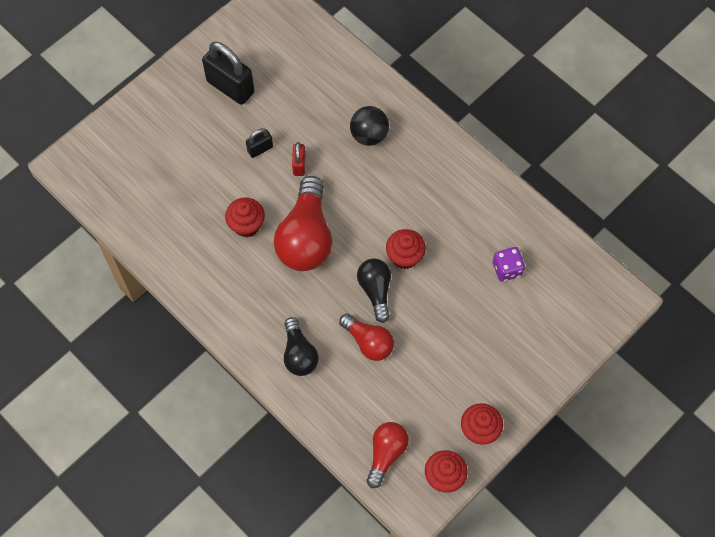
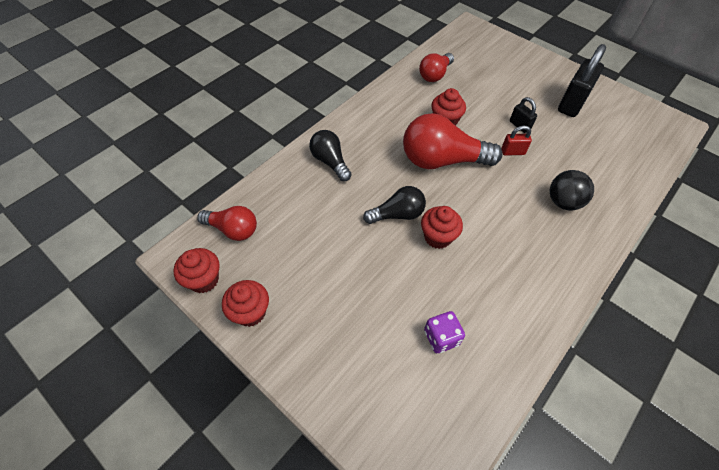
camera: 85 degrees right, 10 degrees down
black light bulb [284,317,319,376] -> black light bulb turned 75 degrees clockwise [309,130,352,181]
red light bulb [339,314,394,361] -> red light bulb moved to [419,53,454,82]

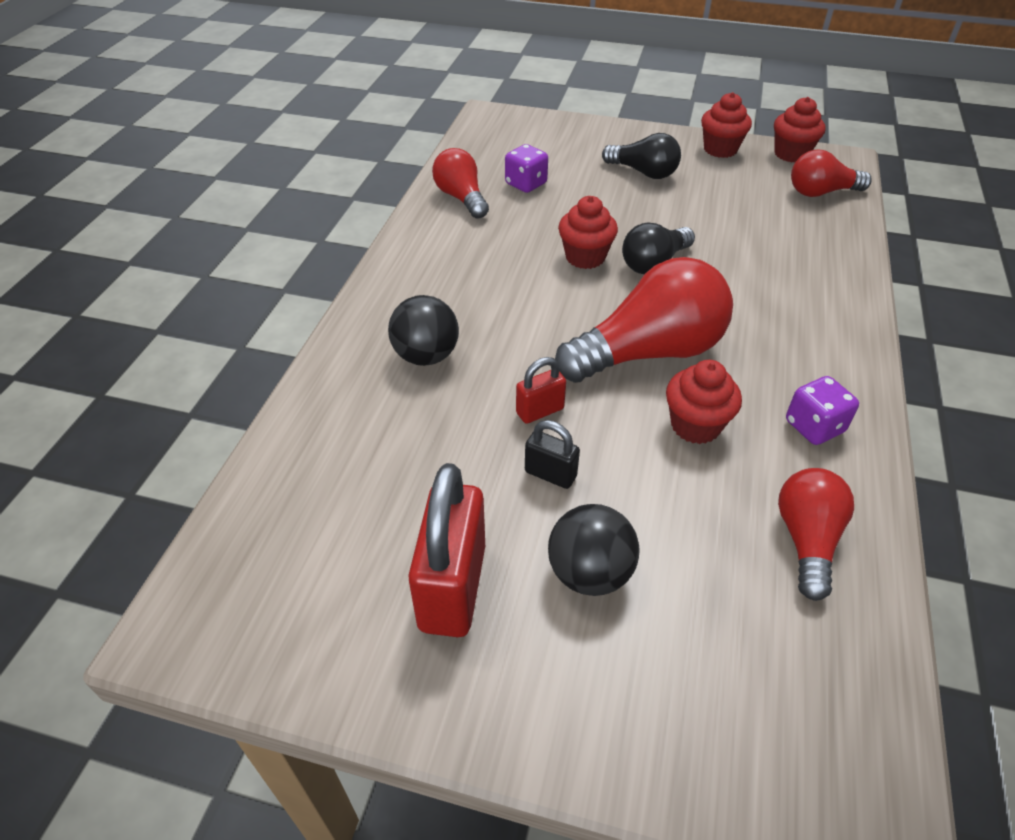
camera: 155 degrees right, 10 degrees down
black light bulb [309,130,352,181] -> black light bulb moved to [602,133,681,179]
black padlock [558,44,606,117] -> red padlock [408,463,485,637]
none -> red light bulb [432,148,489,219]
none -> black ball [548,504,639,596]
none -> purple dice [786,376,859,445]

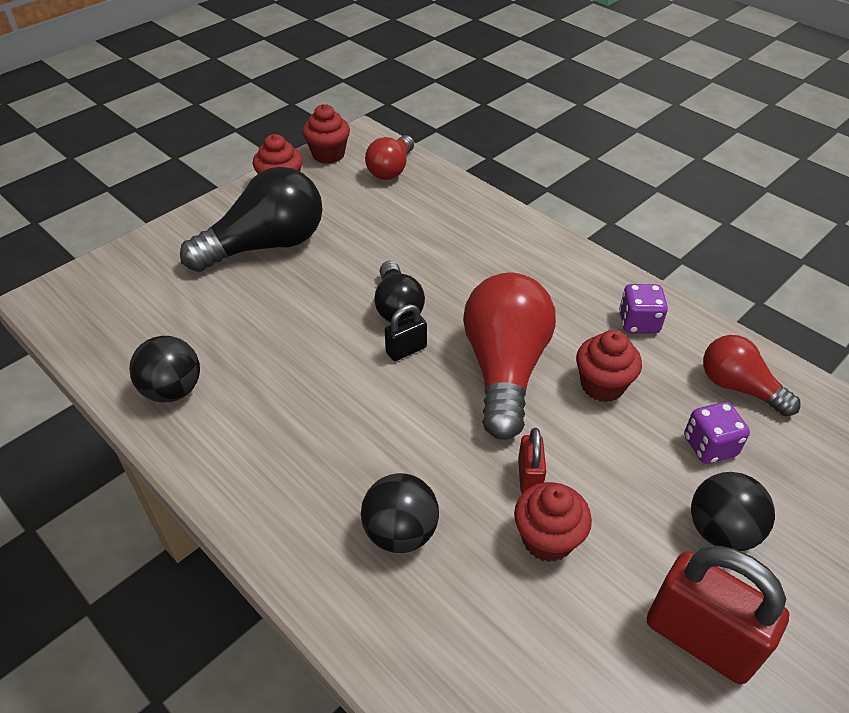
camera: 60 degrees left, 0 degrees up
red light bulb [432,148,489,219] -> black ball [129,336,200,402]
purple dice [505,144,548,193] -> purple dice moved to [684,402,750,464]
black padlock [525,420,580,489] -> black padlock moved to [385,304,427,361]
red cupcake [558,196,618,269] -> red cupcake moved to [514,482,592,562]
black light bulb [602,133,681,179] -> black light bulb [180,167,323,272], size x1.72

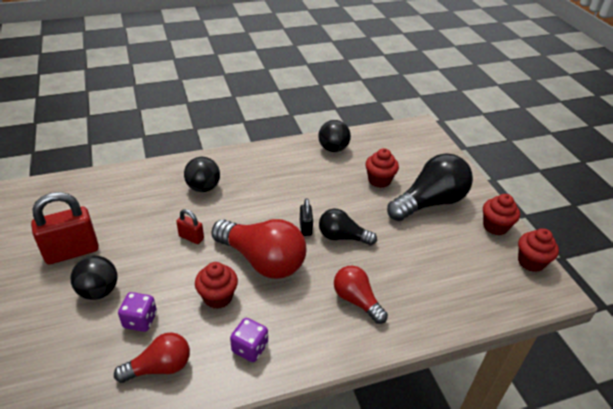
camera: 115 degrees right, 5 degrees down
black light bulb [180,167,323,272] -> black light bulb turned 120 degrees counterclockwise [387,153,473,221]
red light bulb [365,135,414,180] -> red light bulb moved to [334,266,388,324]
red cupcake [514,482,592,562] -> red cupcake moved to [365,148,399,188]

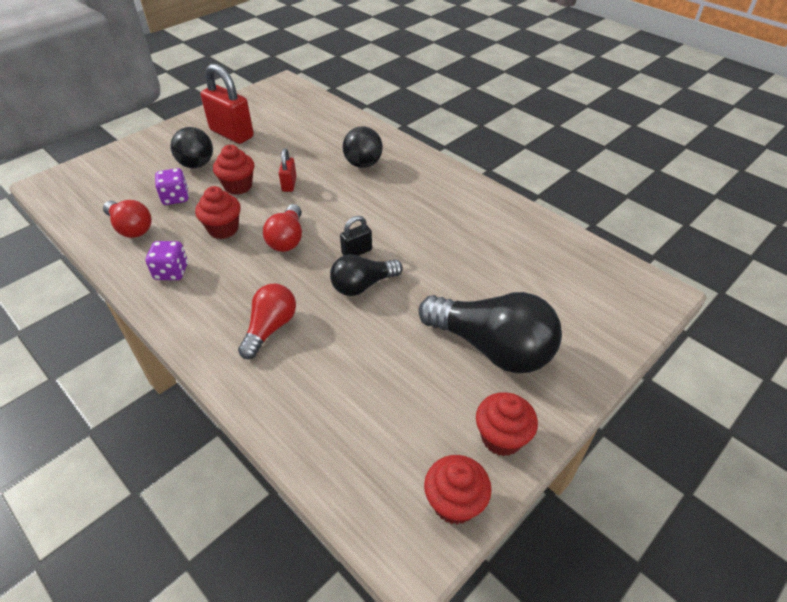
camera: 65 degrees right, 5 degrees up
red light bulb [212,219,306,279] -> red light bulb [263,204,302,252], size x0.58
black ball [318,120,351,152] -> none
black light bulb [319,209,377,245] -> black light bulb turned 105 degrees counterclockwise [330,254,403,296]
red cupcake [365,148,399,188] -> red cupcake moved to [213,145,255,195]

